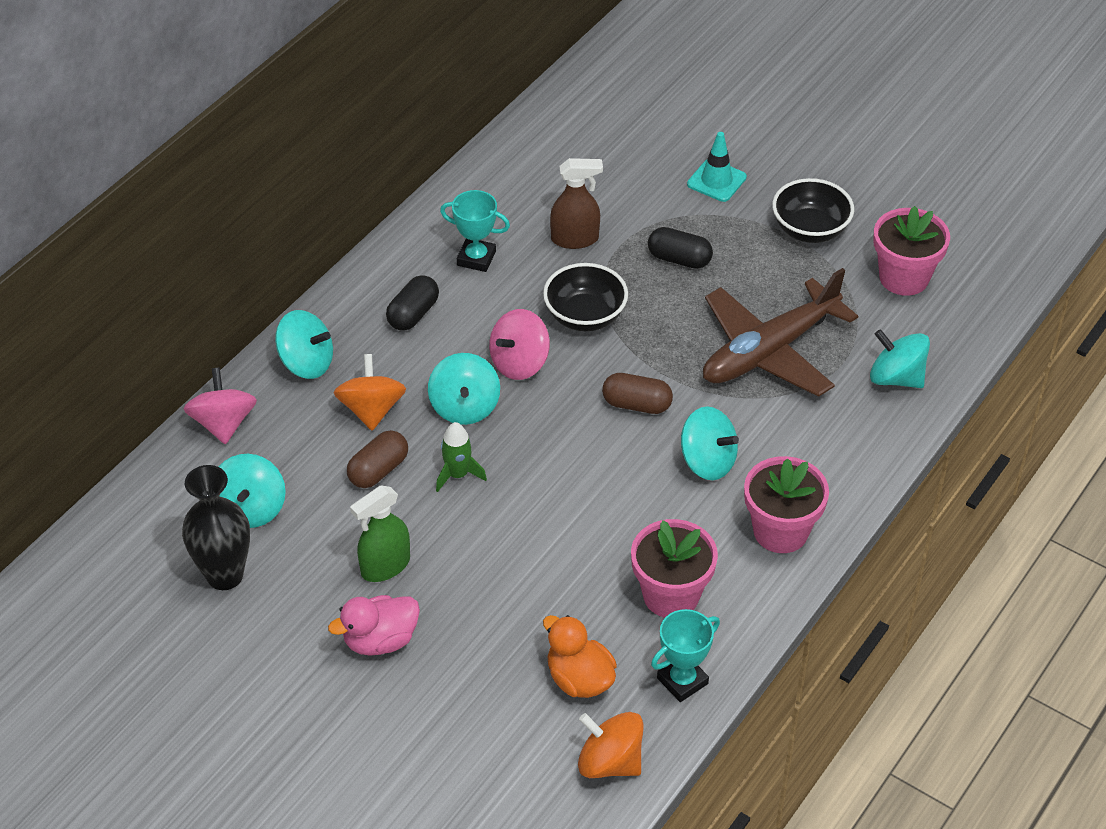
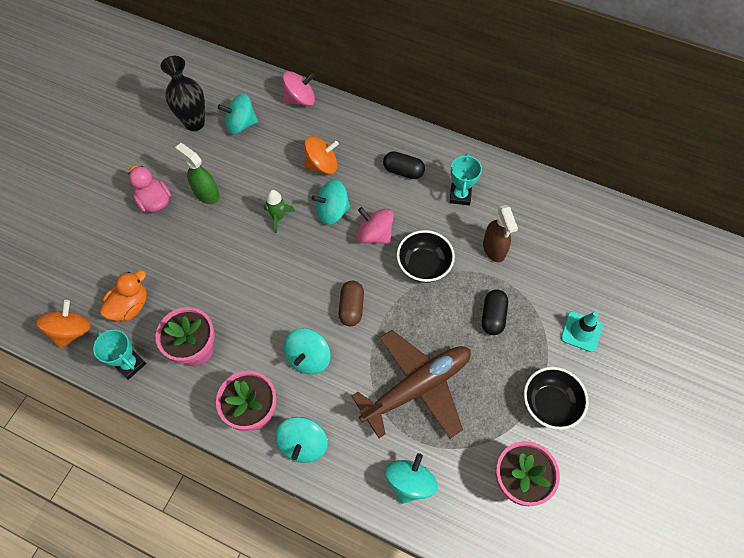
camera: 80 degrees right, 15 degrees up
turquoise spinning top [275,310,333,379] -> turquoise spinning top moved to [275,417,328,463]
brown capsule [347,430,408,488] -> none
brown plane [703,268,858,397] -> brown plane turned 105 degrees clockwise [351,330,471,439]

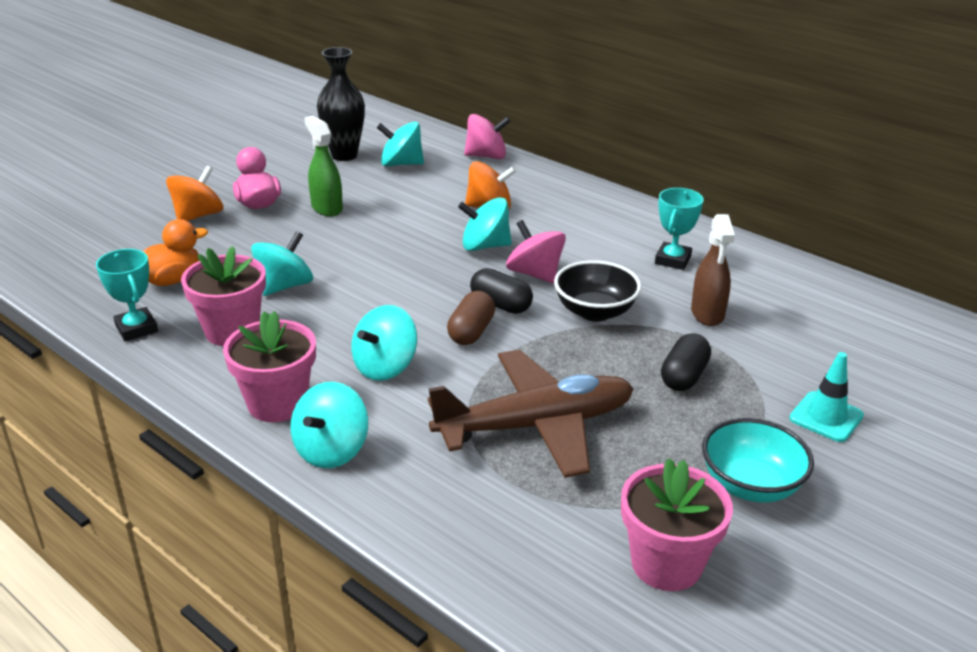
camera: 15 degrees right, 30 degrees down
orange spinning top [36,300,91,349] -> orange spinning top moved to [166,165,223,221]
green rocket [264,190,295,233] -> none
black capsule [383,151,425,179] -> black capsule moved to [470,268,533,314]
turquoise spinning top [385,453,438,504] -> turquoise spinning top moved to [251,231,313,296]
black bowl [524,367,589,430] -> turquoise bowl [702,418,814,503]

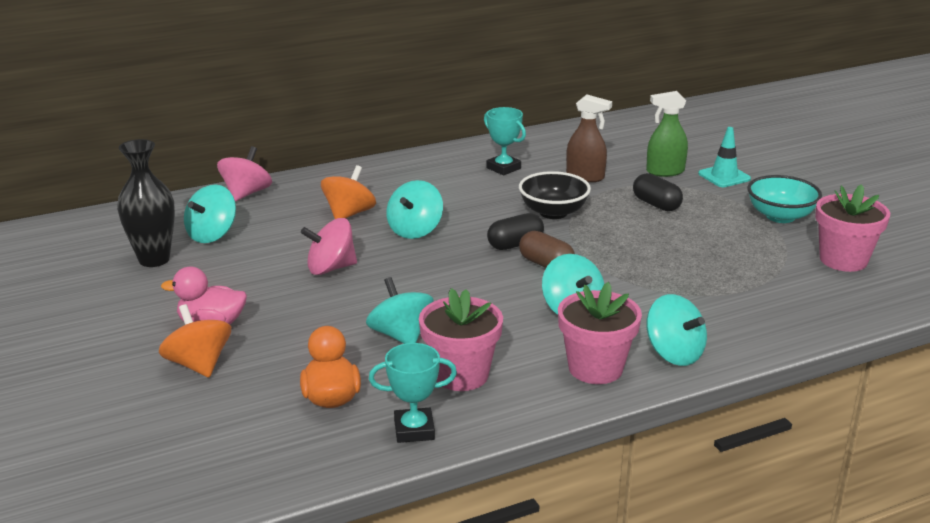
camera: 65 degrees left, 5 degrees down
green spray bottle [304,116,343,216] -> green spray bottle moved to [646,91,688,177]
brown plane [428,350,634,478] -> none
pink spinning top [506,220,566,283] -> pink spinning top moved to [301,218,357,275]

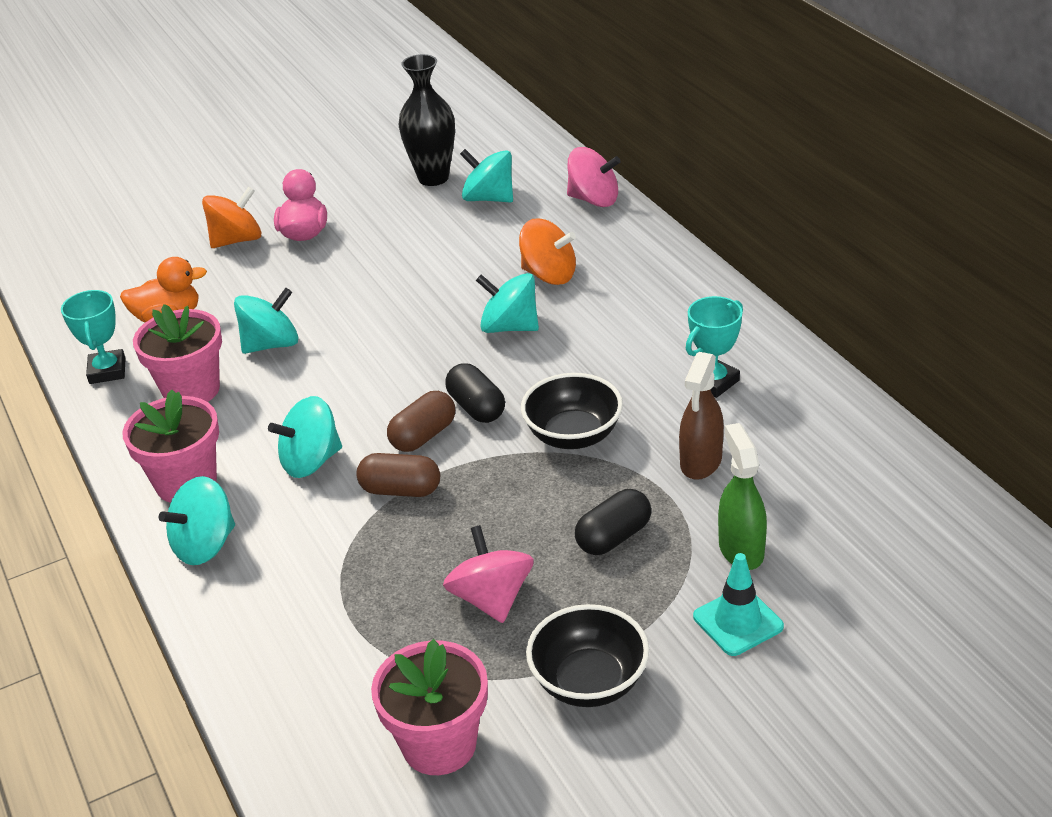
camera: 90 degrees right, 10 degrees up
pink spinning top [301,218,357,275] -> pink spinning top moved to [443,525,534,623]
turquoise bowl [747,175,822,223] -> black bowl [526,604,649,707]
none -> brown capsule [356,453,440,497]

